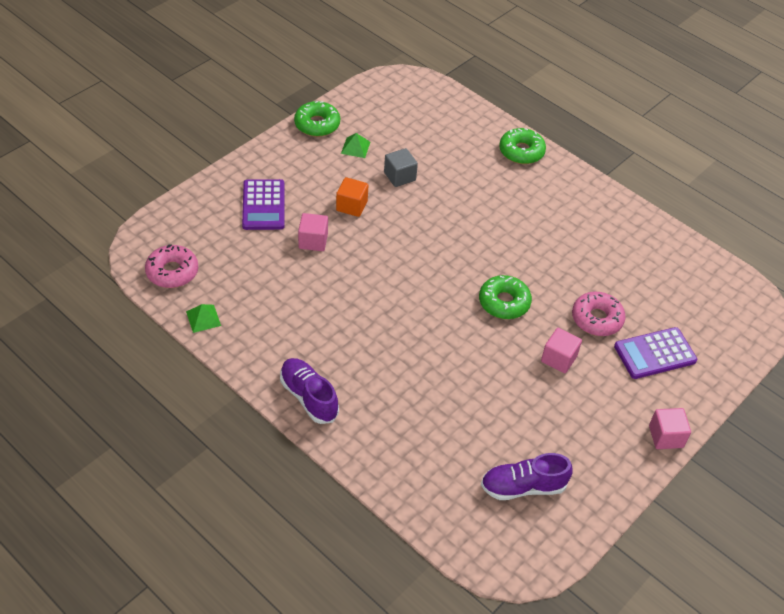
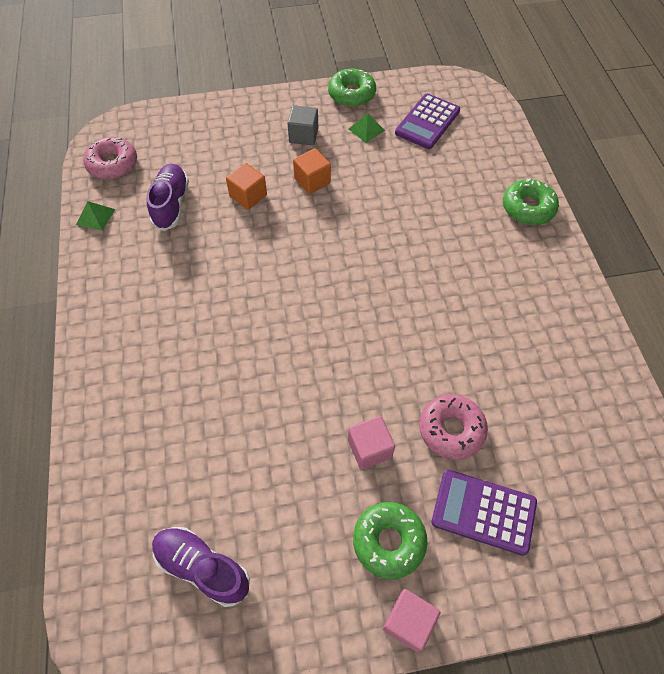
camera: 40 degrees right, 10 degrees up
purple calculator [242,179,284,230] -> purple calculator moved to [395,93,460,149]
purple shoe [280,358,339,424] -> purple shoe moved to [147,164,189,231]
pink cube [298,213,328,251] -> orange cube [226,163,267,210]
grey cube [384,148,418,187] -> grey cube moved to [288,105,318,145]
green donut [479,275,532,319] -> green donut moved to [353,502,427,579]

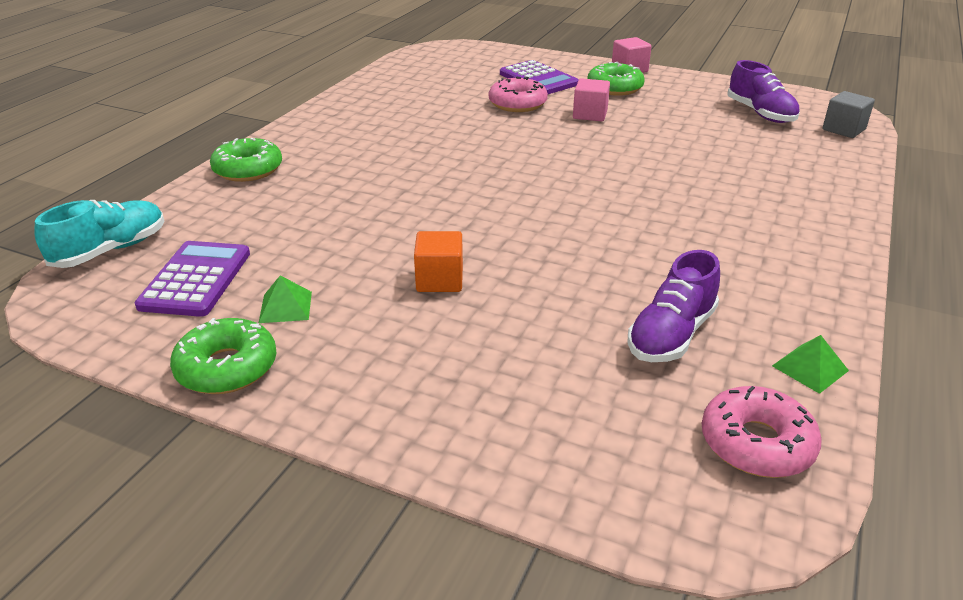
camera: 145 degrees left, 25 degrees down
orange cube [226,163,267,210] -> none
grey cube [288,105,318,145] -> grey cube moved to [823,91,875,138]
purple calculator [395,93,460,149] -> purple calculator turned 60 degrees counterclockwise [134,241,250,317]
none -> turquoise shoe [34,200,165,268]

